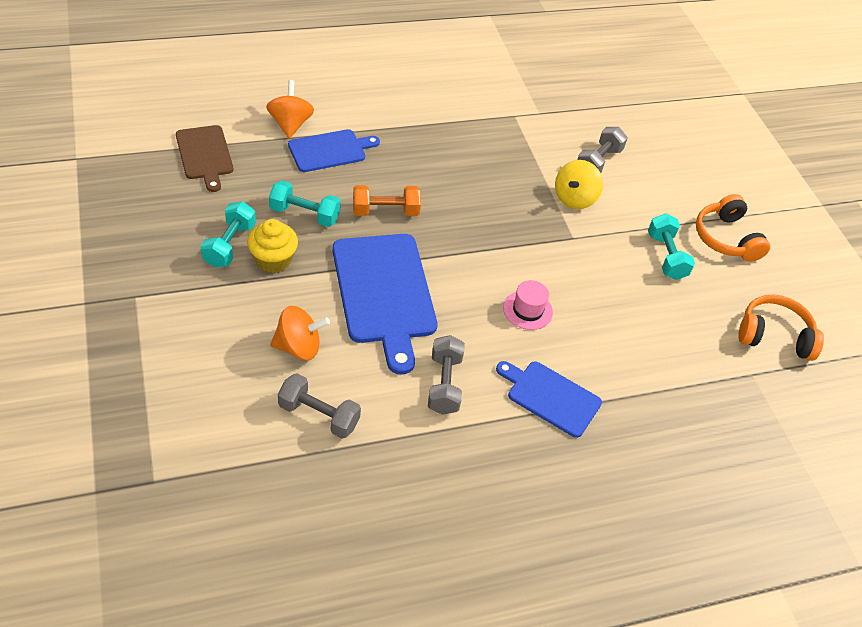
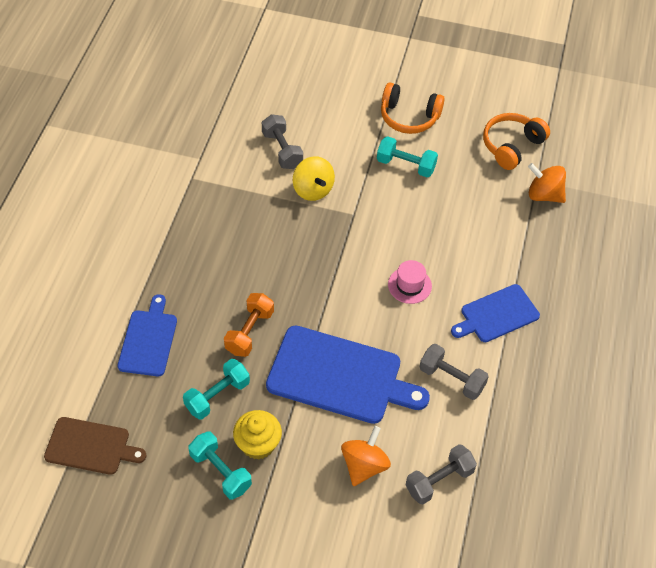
camera: 55 degrees left, 5 degrees up
orange spinning top [266,80,314,138] -> orange spinning top moved to [528,163,566,203]

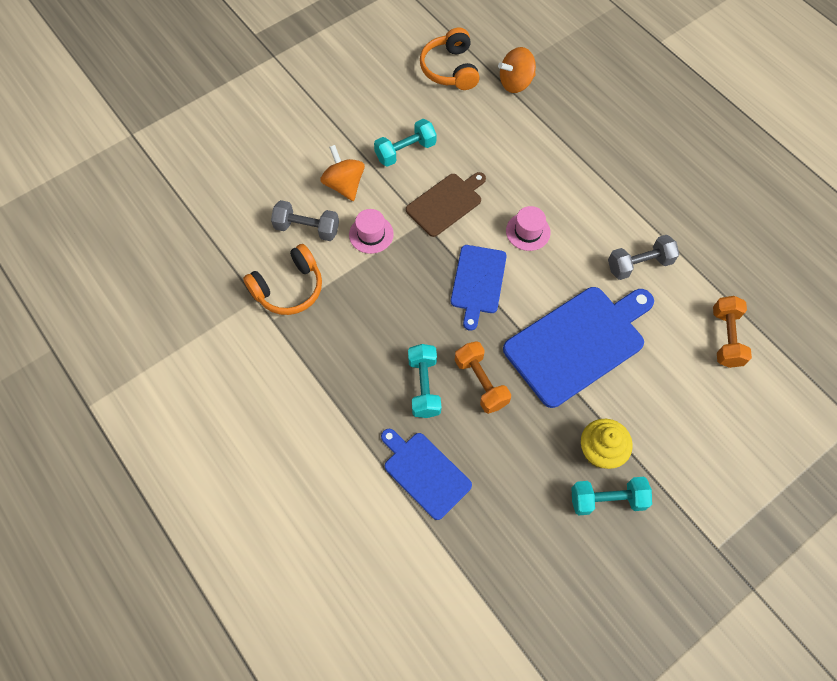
camera: 50 degrees left, 10 degrees up
brown cutting board [44,417,146,475] -> brown cutting board moved to [406,172,486,237]
turquoise dumbbell [183,359,250,420] -> turquoise dumbbell moved to [408,344,441,418]
yellow spinning top [293,156,335,201] -> pink hat [349,209,394,254]
orange spinning top [341,426,391,486] -> orange spinning top moved to [320,145,365,201]
orange headphones [381,83,445,134] -> orange headphones moved to [243,244,322,315]
grey dumbbell [406,444,477,504] -> orange dumbbell [713,296,752,368]
blue cutting board [451,284,540,342] -> blue cutting board moved to [451,245,507,331]

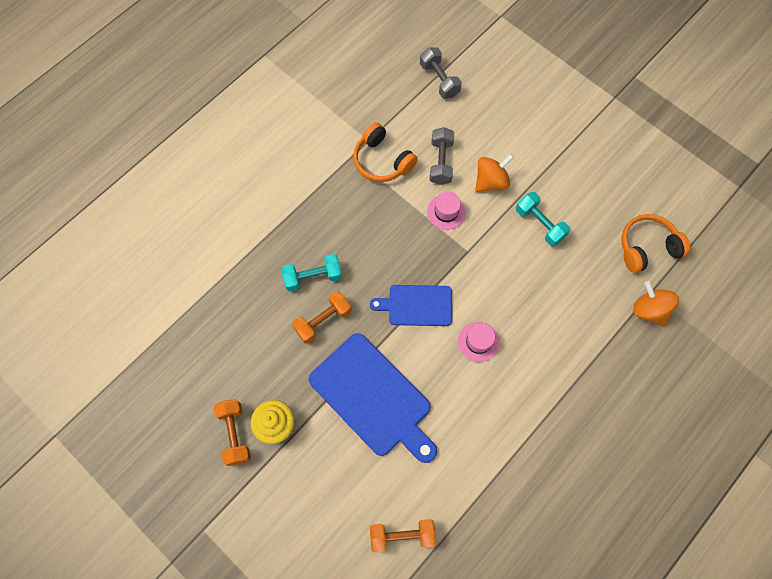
camera: 80 degrees right, 5 degrees up
blue cutting board [381,429,472,520] -> none
brown cutting board [406,172,486,237] -> none
turquoise dumbbell [571,477,652,515] -> orange dumbbell [213,399,251,466]
grey dumbbell [608,235,679,280] -> grey dumbbell moved to [420,47,462,99]

